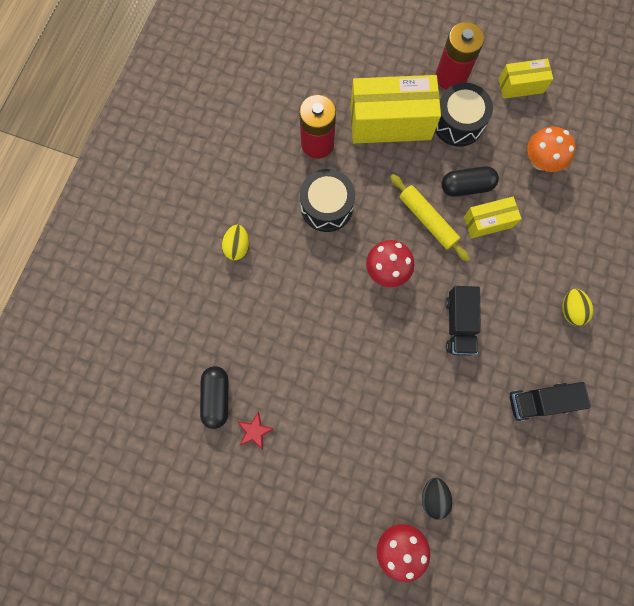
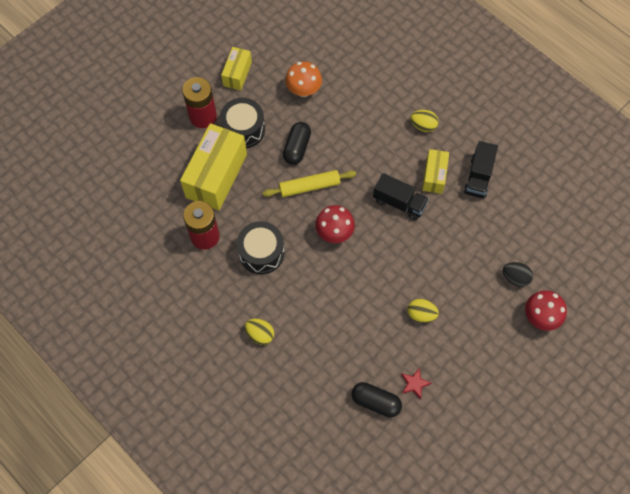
camera: 65 degrees left, 10 degrees down
yellow box [464,197,522,238] -> yellow box moved to [422,149,449,194]
none -> yellow egg [407,299,439,323]

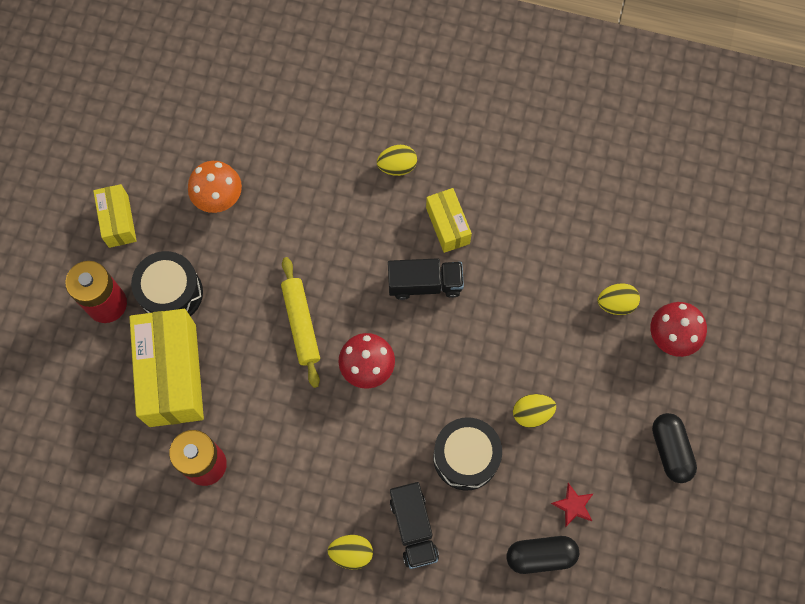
camera: 30 degrees left, 5 degrees up
black drum [237,221,284,274] -> black drum moved to [433,417,502,490]
yellow rolling pin [263,170,356,197] -> yellow rolling pin turned 60 degrees counterclockwise [281,257,320,388]
black capsule [283,122,311,165] -> black capsule moved to [652,413,697,483]
black truck [464,141,498,198] -> black truck moved to [390,482,439,569]
black egg [503,262,533,287] -> yellow egg [598,283,640,315]

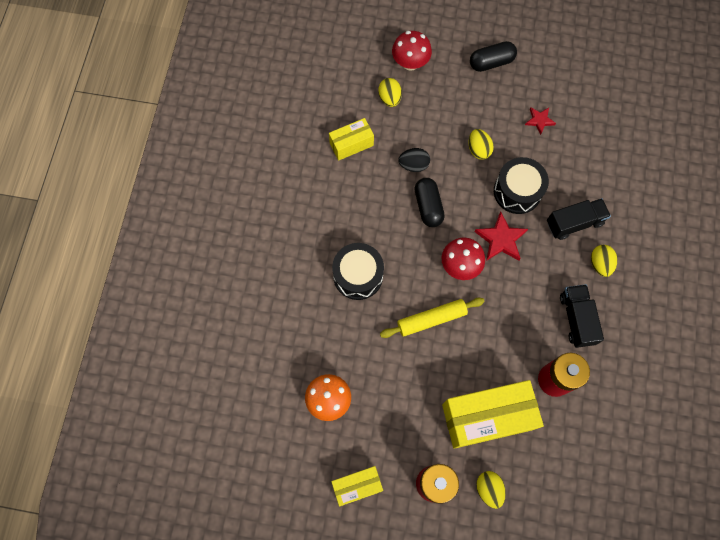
camera: 95 degrees left, 0 degrees up
black drum [131,251,203,317] -> black drum moved to [332,243,384,300]
yellow egg [377,145,417,176] -> yellow egg moved to [476,471,506,509]
black truck [388,258,464,300] -> black truck moved to [560,284,604,348]
yellow box [426,188,472,253] -> yellow box moved to [329,118,374,161]
black capsule [507,536,579,574] -> black capsule moved to [415,178,445,227]
none -> black egg [398,148,430,172]
none -> red star [475,212,528,261]

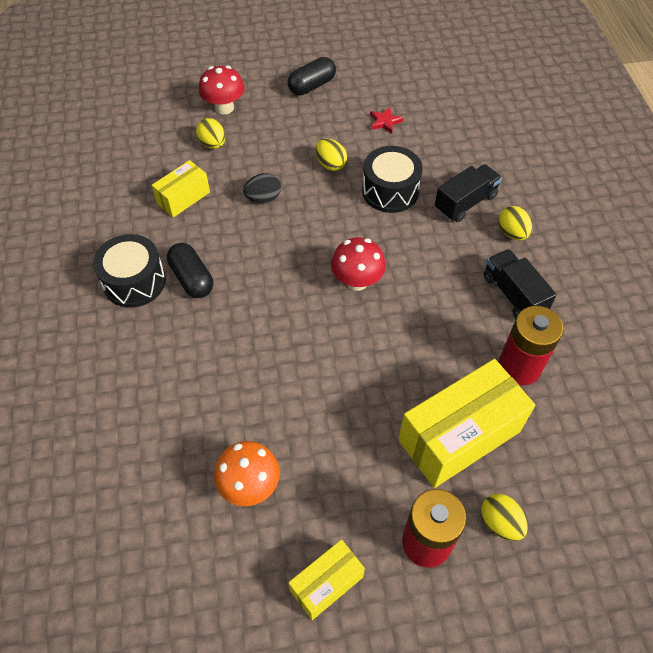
camera: 20 degrees left, 15 degrees down
black drum [332,243,384,300] -> black drum moved to [93,234,166,308]
yellow rolling pin [380,298,485,338] -> none
black capsule [415,178,445,227] -> black capsule moved to [167,243,213,298]
red star [475,212,528,261] -> none

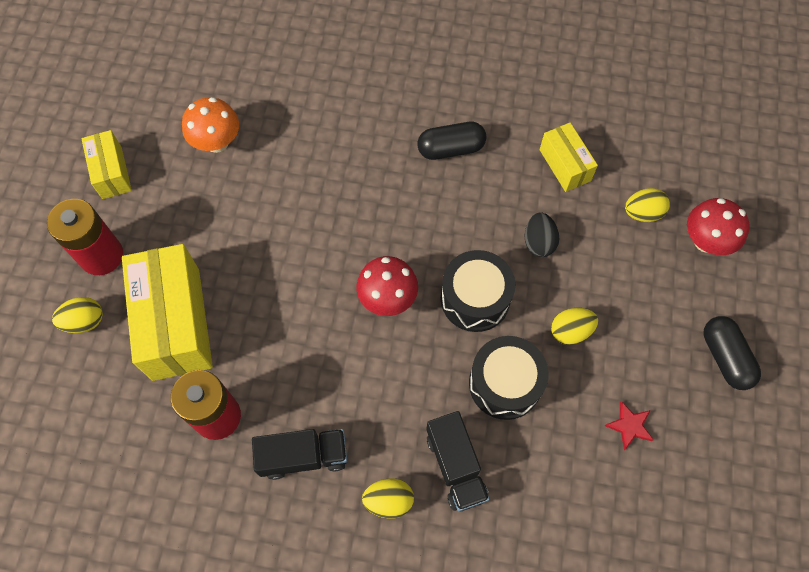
camera: 110 degrees right, 10 degrees up
black drum [93,234,166,308] -> black drum moved to [441,250,515,332]

